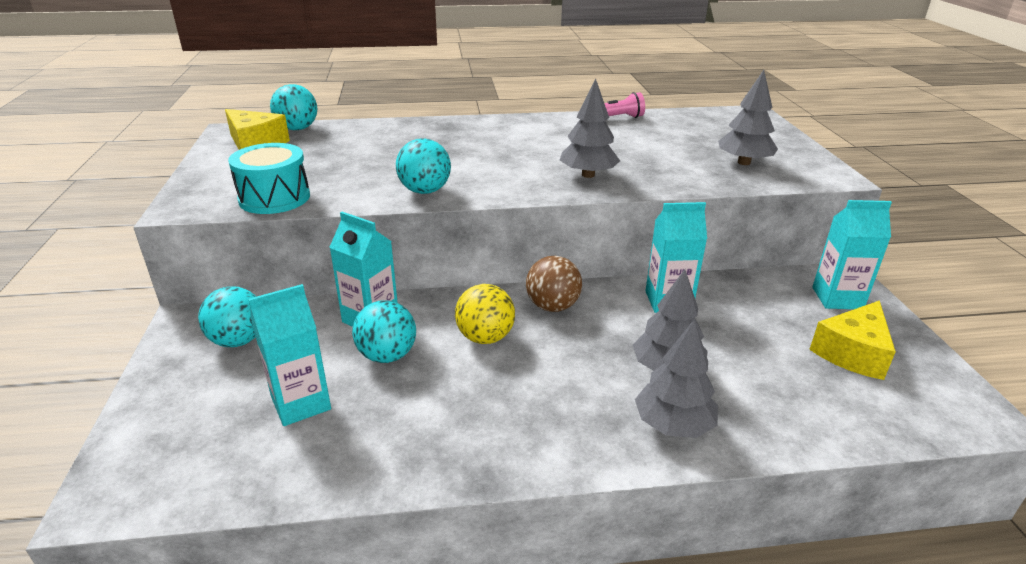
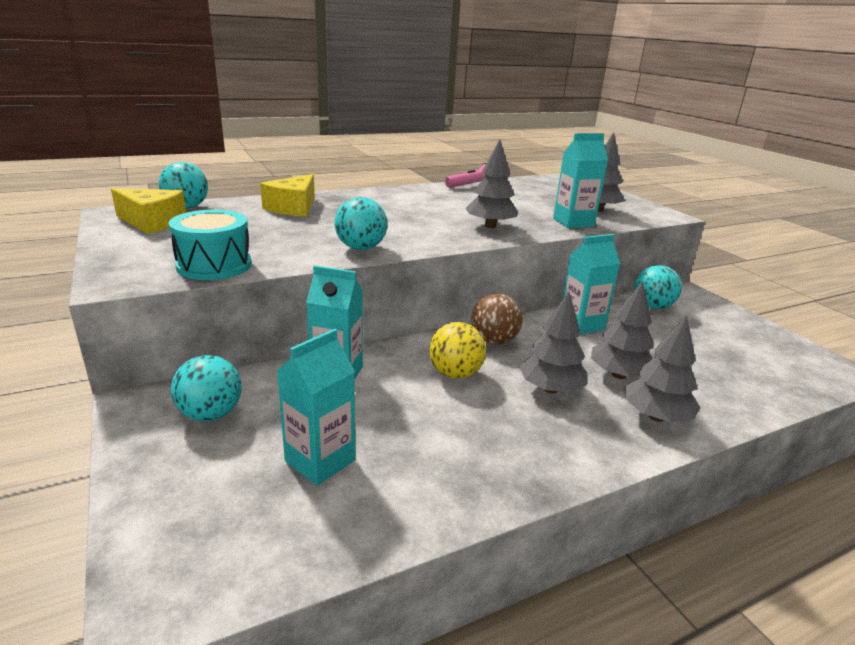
camera: 20 degrees left, 5 degrees down
turquoise ball [352,300,416,363] -> turquoise ball moved to [634,265,682,309]
yellow cheese [809,300,896,380] -> yellow cheese moved to [260,174,315,217]
turquoise carton [812,200,892,309] -> turquoise carton moved to [553,133,608,228]
none -> grey tree [519,292,587,393]

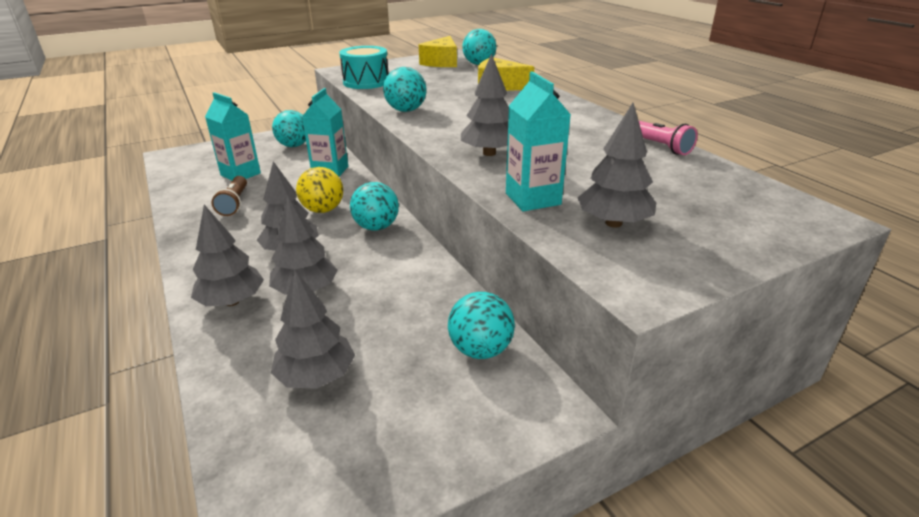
camera: 90 degrees right, 5 degrees up
brown ball [471,294,523,345] -> turquoise ball [350,182,399,231]
turquoise carton [562,234,620,334] -> none
none -> brown flashlight [211,176,247,216]
none -> grey tree [271,270,355,389]

